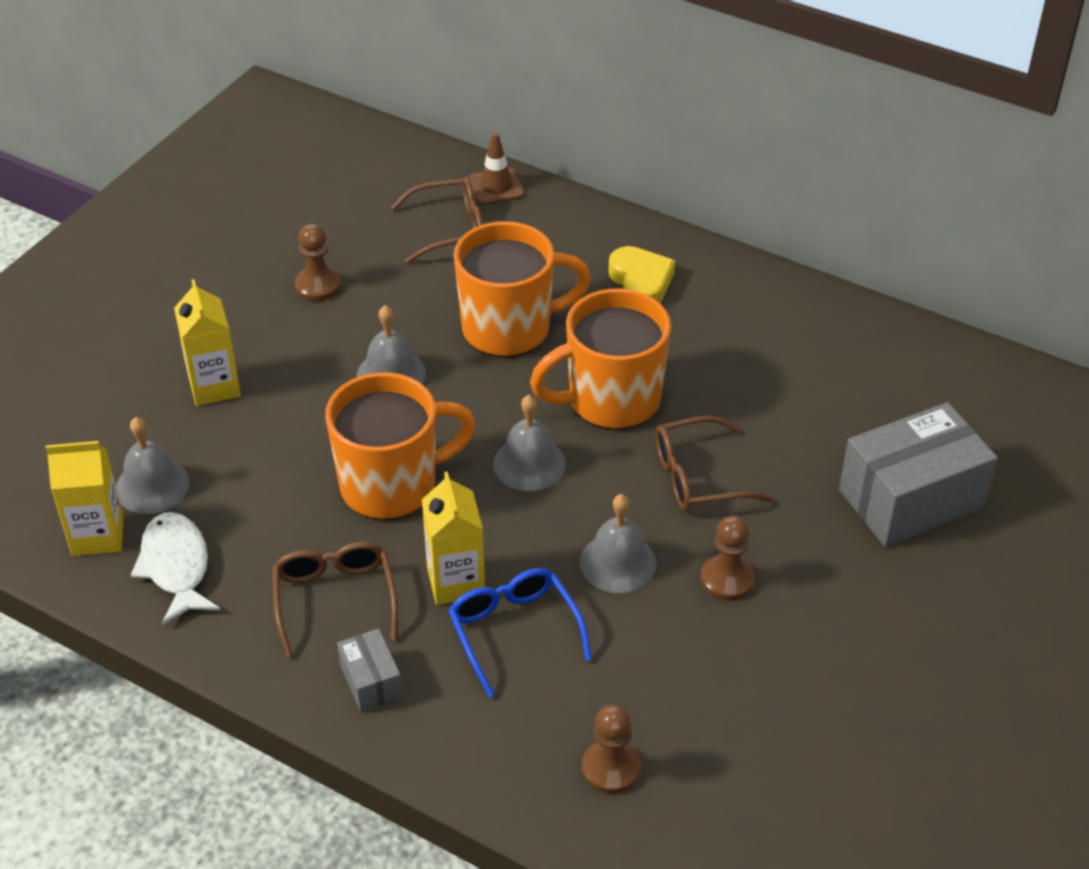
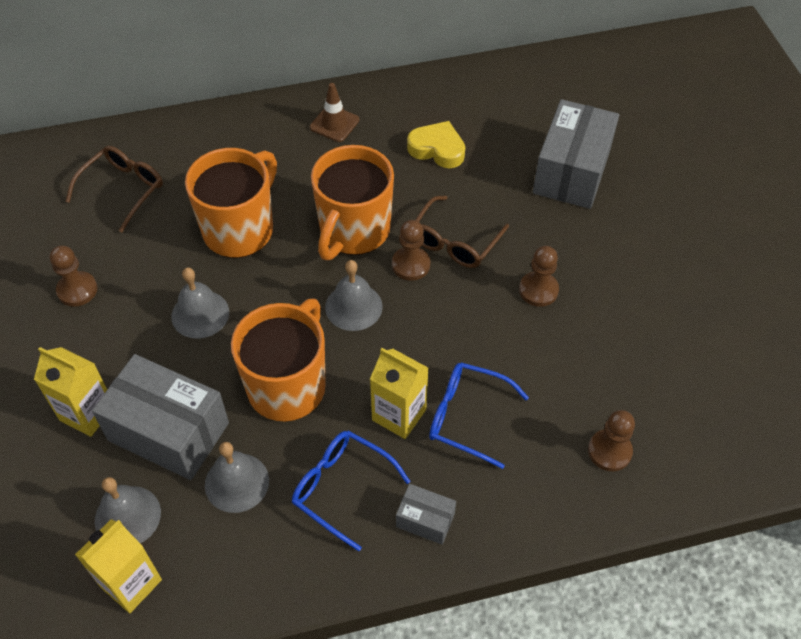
camera: 45 degrees left, 10 degrees up
white fish [131,512,220,625] -> none
brown glasses [272,542,398,657] -> blue glasses [292,431,411,551]
brown traffic cone [469,132,525,205] -> brown traffic cone moved to [310,83,359,142]
grey bell [580,494,656,593] -> grey bell moved to [205,442,269,513]
yellow heart [608,246,675,303] -> yellow heart moved to [407,121,465,168]
none -> grey box [92,354,229,480]
none -> brown pawn [392,220,430,281]

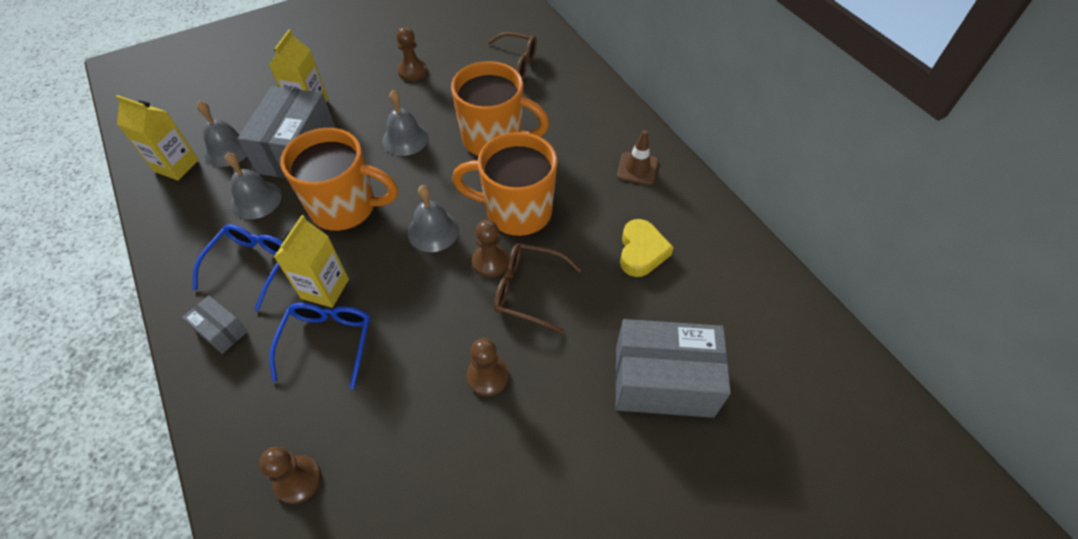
camera: 75 degrees right, 0 degrees up
grey box [396,484,456,545] -> grey box turned 60 degrees counterclockwise [182,296,248,354]

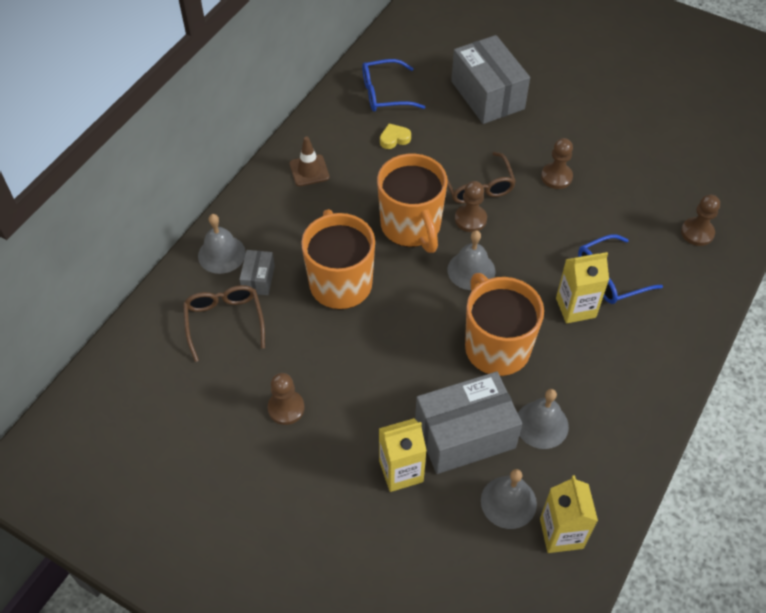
camera: 120 degrees left, 0 degrees up
grey box [182,296,248,354] -> grey box moved to [239,250,275,295]
blue glasses [192,224,283,311] -> blue glasses moved to [362,59,425,112]
grey bell [382,90,428,156] -> grey bell moved to [198,214,246,274]
yellow heart [620,219,674,277] -> yellow heart [380,123,411,149], size x0.64

